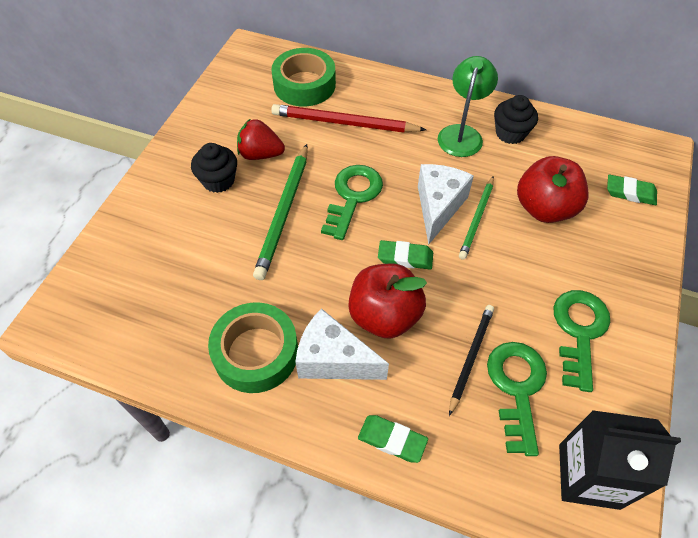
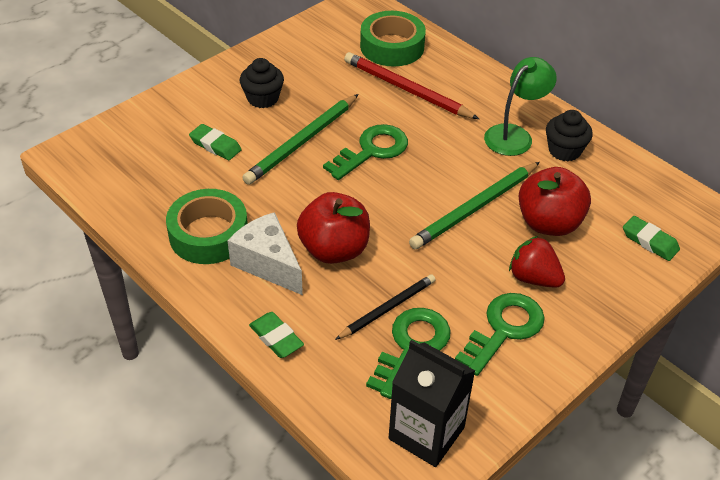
camera: 25 degrees right, 10 degrees down
red strawberry [237,118,285,160] -> red strawberry moved to [509,236,565,288]
green eraser [378,240,433,270] -> green eraser moved to [189,124,242,160]
white cheese [418,164,474,245] -> none
green pencil [459,176,494,260] -> green pencil [409,162,540,249], size x1.57

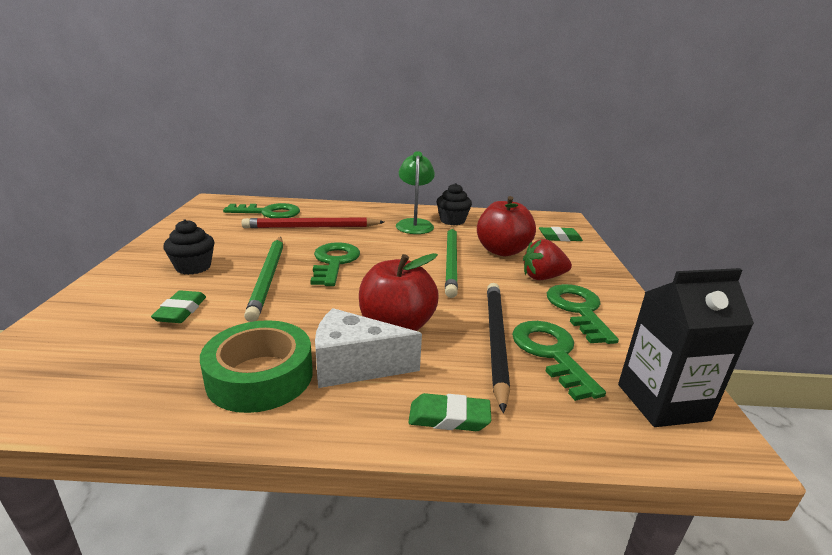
camera: 45 degrees left, 20 degrees down
green eraser [189,124,242,160] -> green eraser turned 75 degrees counterclockwise [151,290,206,323]
black pencil [335,274,436,340] -> black pencil [487,283,510,413], size x1.57
green tape [360,11,426,67] -> green key [223,203,300,218]

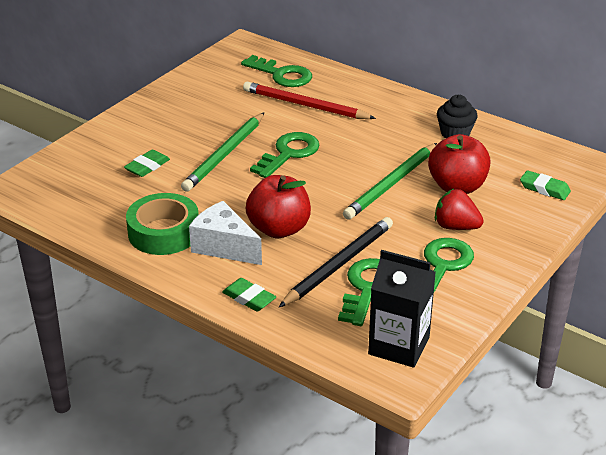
camera: 35 degrees right, 10 degrees up
black cupcake [163,219,214,275] -> none
green lamp [396,151,435,234] -> none

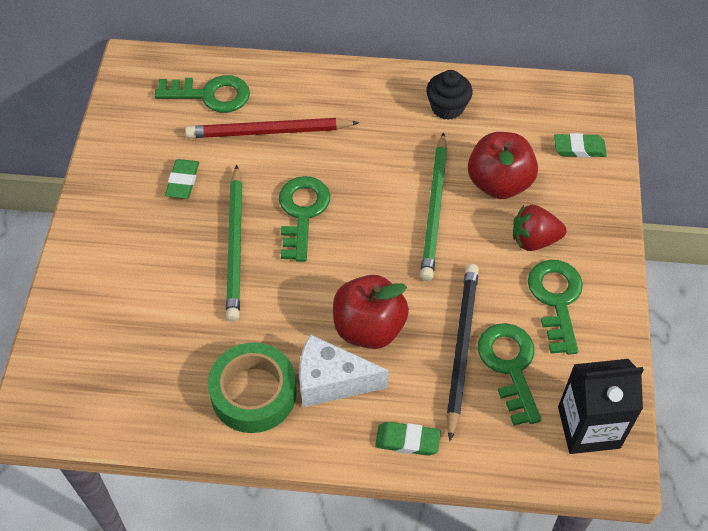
camera: 30 degrees left, 20 degrees up
green eraser [124,149,170,177] -> green eraser moved to [165,159,199,199]

